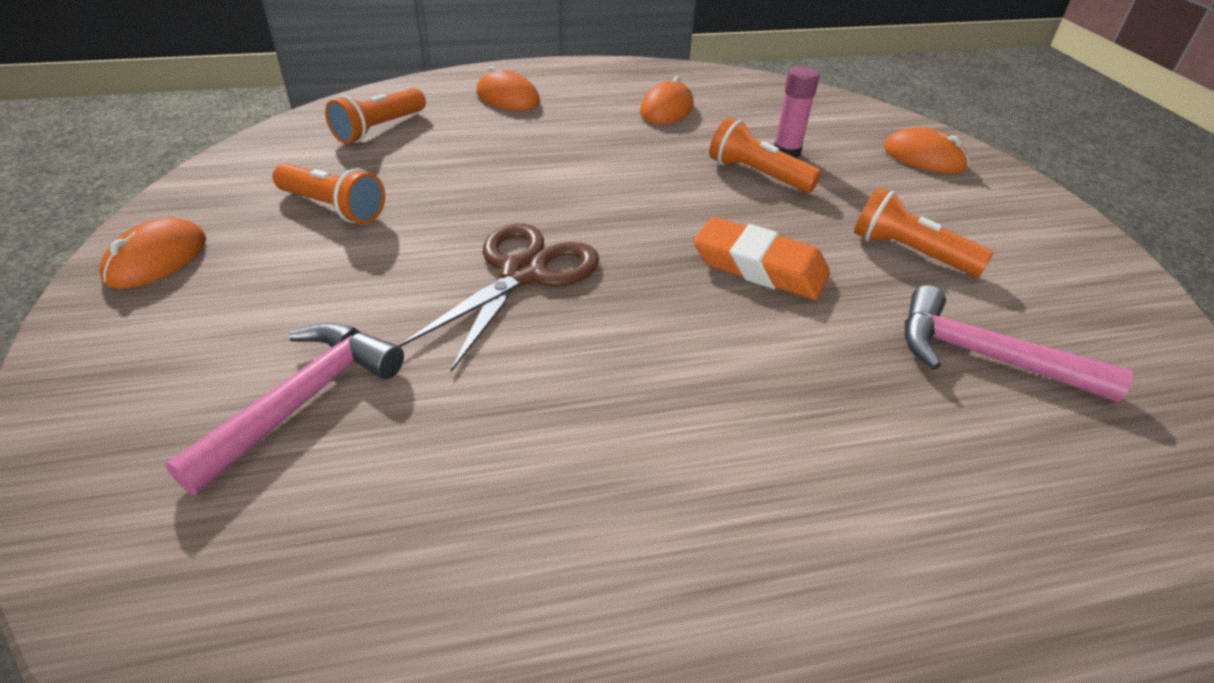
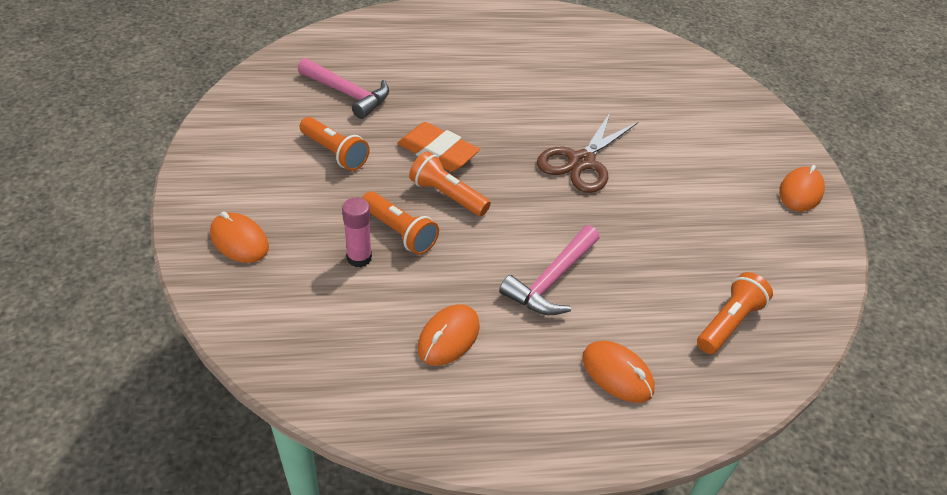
camera: 175 degrees left, 5 degrees up
pink hammer [165,323,404,495] -> pink hammer moved to [499,225,599,315]
orange flashlight [273,163,385,224] -> orange flashlight moved to [409,151,491,216]

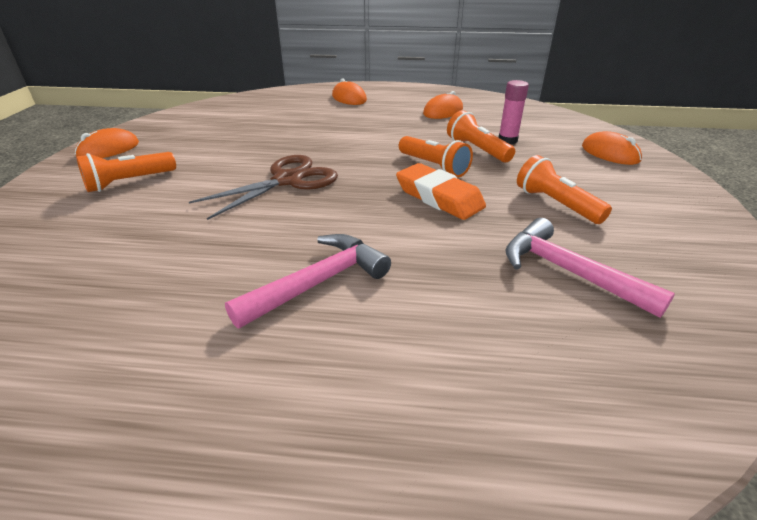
camera: 165 degrees left, 10 degrees down
pink hammer [499,225,599,315] -> pink hammer moved to [225,234,391,328]
orange flashlight [697,272,773,354] -> orange flashlight moved to [76,152,176,192]

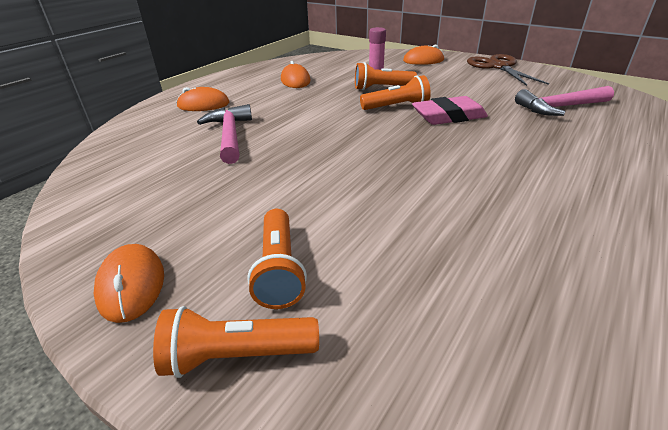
camera: 60 degrees left, 0 degrees up
brown scissors [189,155,338,220] -> brown scissors moved to [467,54,549,86]
pink hammer [225,234,391,328] -> pink hammer moved to [197,104,252,164]
orange eraser [396,163,486,220] -> pink eraser [412,96,488,125]
orange flashlight [517,155,612,224] -> orange flashlight moved to [153,306,319,378]

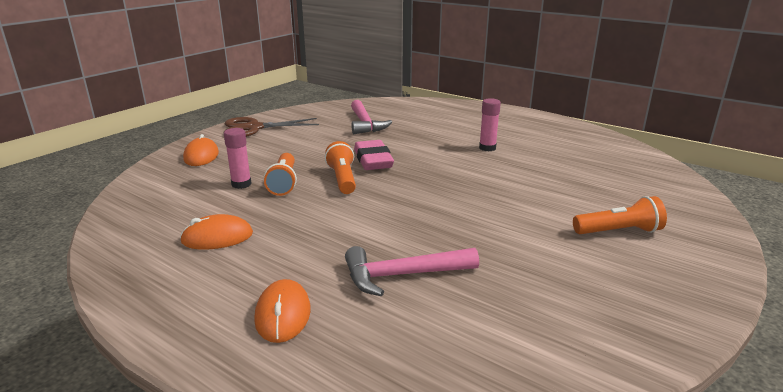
camera: 90 degrees left, 10 degrees down
orange mouse [94,244,164,323] -> none
orange flashlight [153,306,319,378] -> none
none -> pink glue stick [479,98,501,151]

